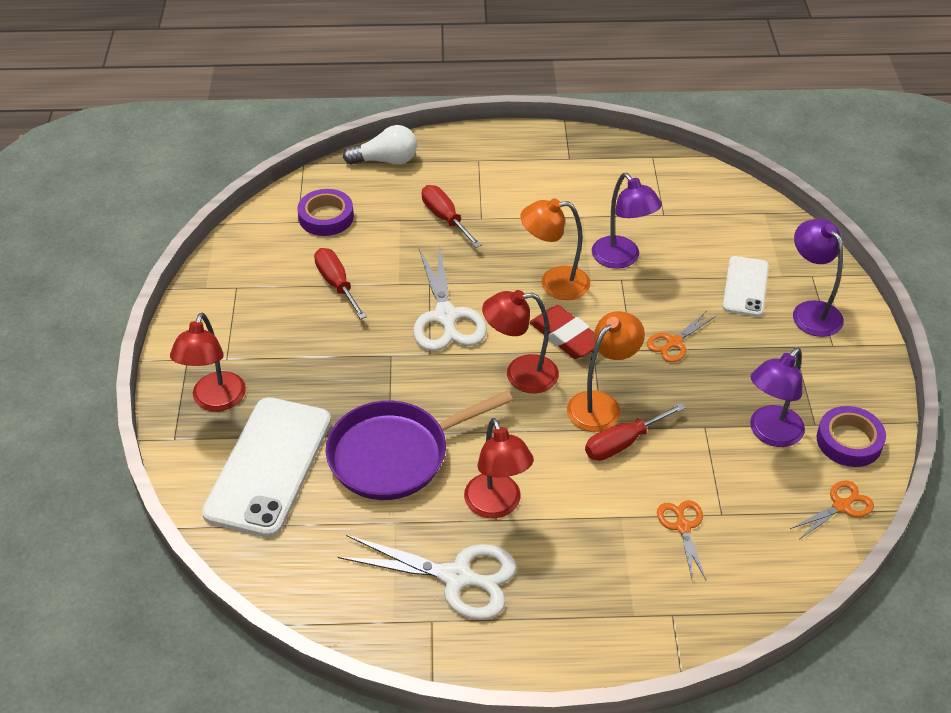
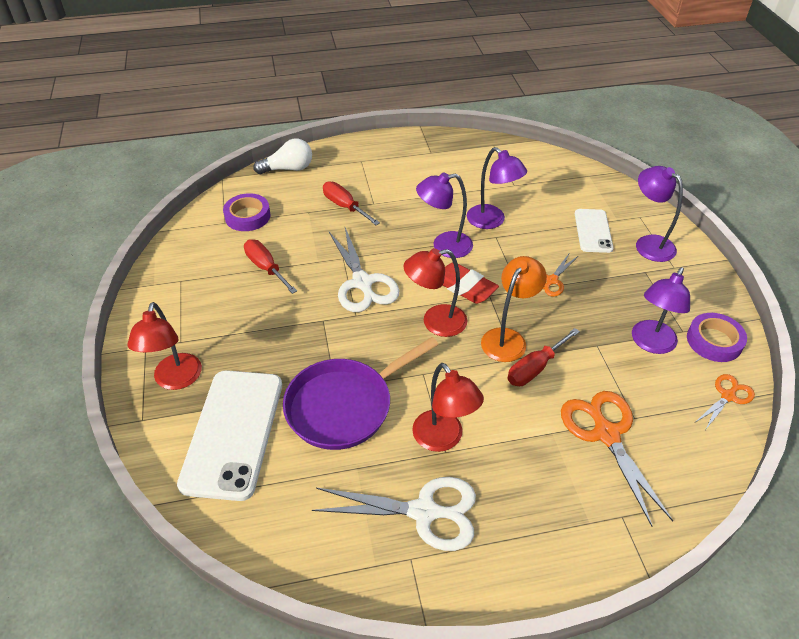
camera: 10 degrees left, 0 degrees up
orange lamp [520,198,590,300] -> purple lamp [416,172,473,258]
orange scissors [657,500,706,580] -> orange scissors [561,391,673,527], size x1.82

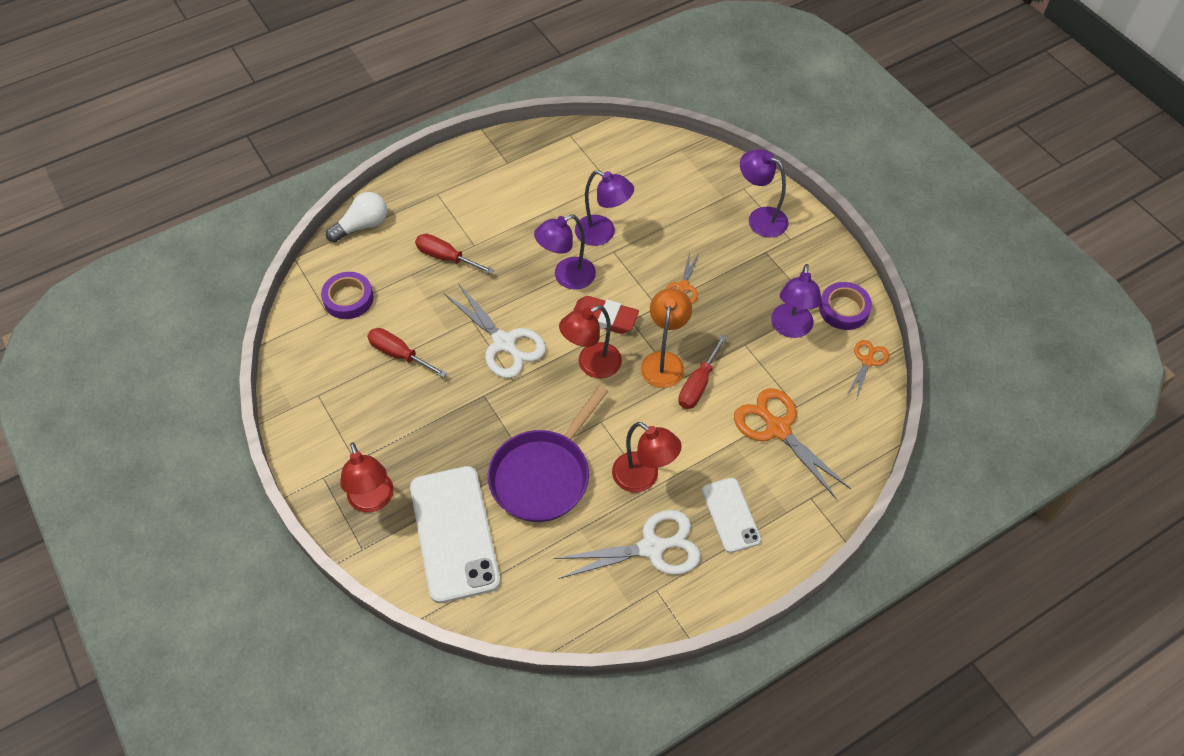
camera: 20 degrees left, 10 degrees up
white phone [575,209,614,253] -> white phone moved to [702,478,761,553]

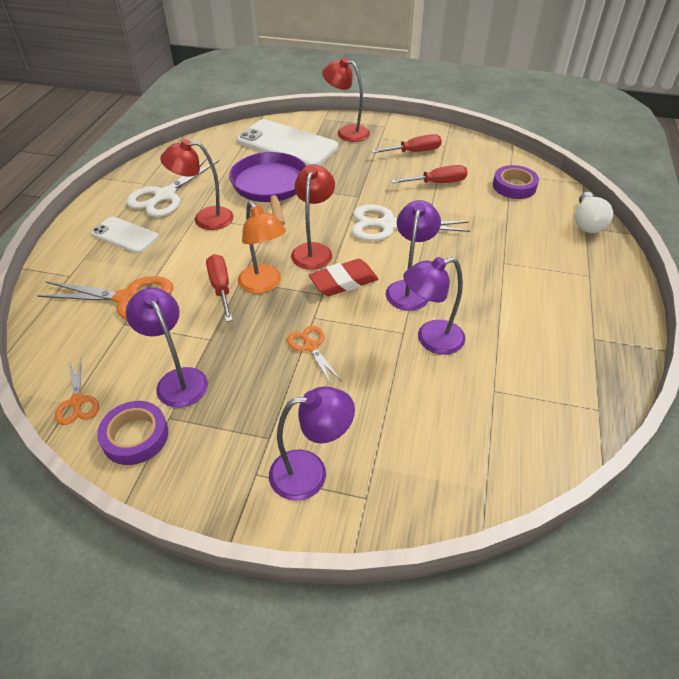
camera: 135 degrees right, 10 degrees down
red screwdriver [415,234,494,274] -> red screwdriver moved to [371,134,442,153]

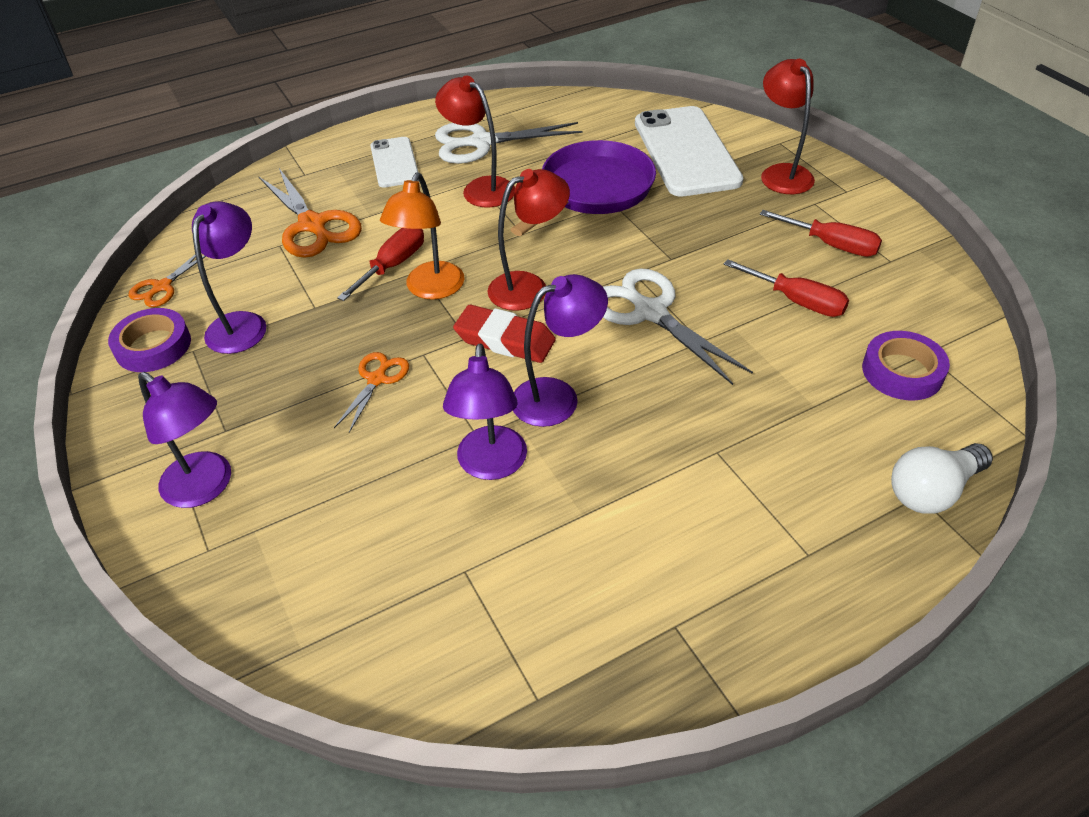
camera: 50 degrees right, 0 degrees up
purple lamp [403,257,465,355] -> purple lamp turned 120 degrees counterclockwise [443,343,527,480]

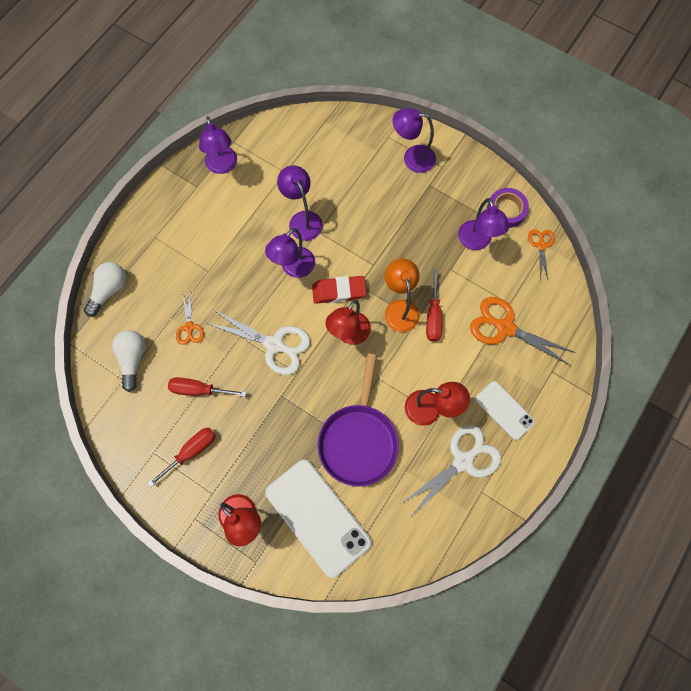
camera: 150 degrees right, 25 degrees up
orange scissors [334,352,409,433] -> orange scissors moved to [176,290,204,345]
red screwdriver [760,210,882,257] -> red screwdriver turned 135 degrees clockwise [147,428,216,487]
purple tape [862,331,950,400] -> white light bulb [112,330,146,392]
none -> purple lamp [199,116,237,174]

